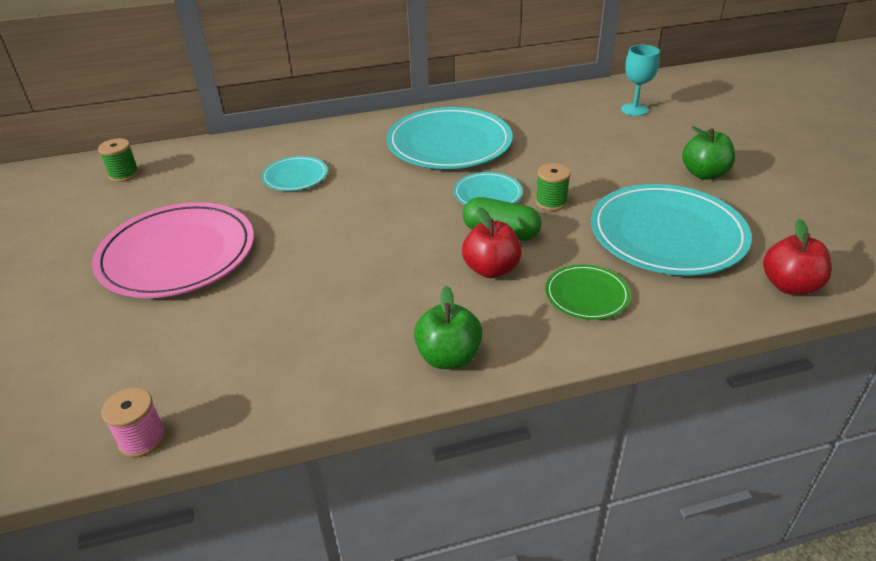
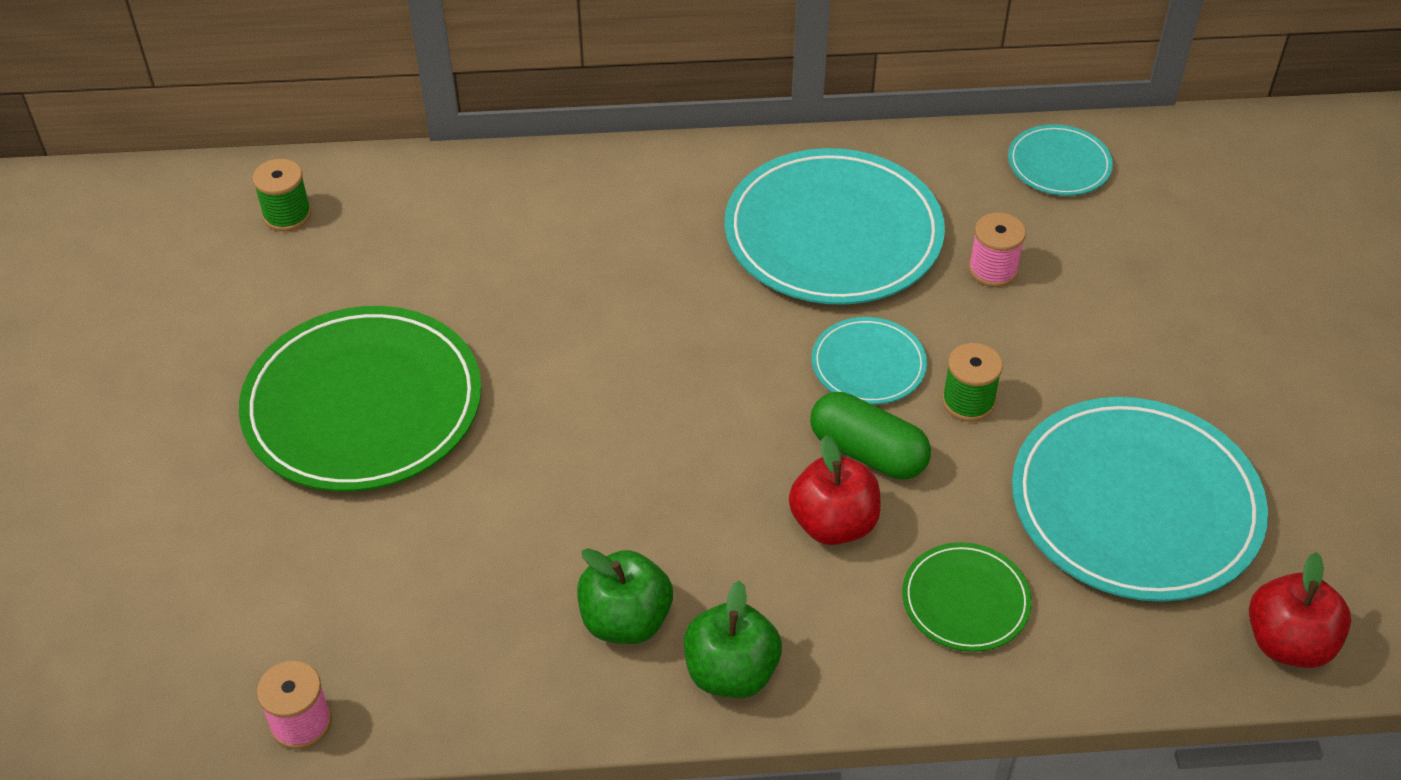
camera: 10 degrees right, 10 degrees up
pink plate [92,202,254,298] -> green plate [239,306,481,492]
turquoise plate [261,156,328,191] -> turquoise plate moved to [1008,124,1113,196]
turquoise goblet [621,45,660,116] -> none
green apple [682,126,735,180] -> green apple moved to [577,548,673,644]
none -> pink spool [969,212,1026,287]

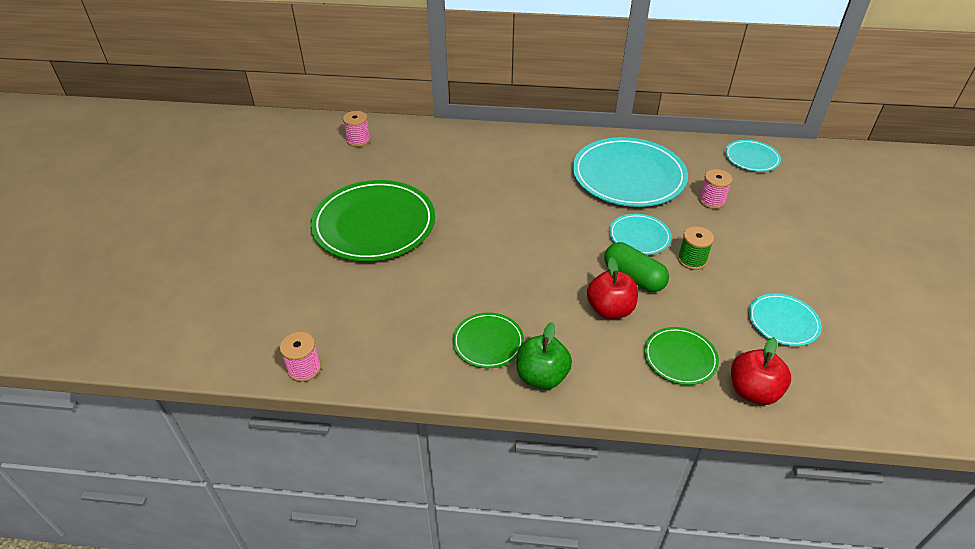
camera: 10 degrees right, 5 degrees down
green spool [253,159,311,231] -> pink spool [343,111,370,147]
green apple [577,548,673,644] -> green plate [453,312,524,368]
turquoise plate [1012,397,1268,602] -> turquoise plate [749,293,822,346], size x0.49
red apple [1249,552,1351,668] -> red apple moved to [731,337,791,405]

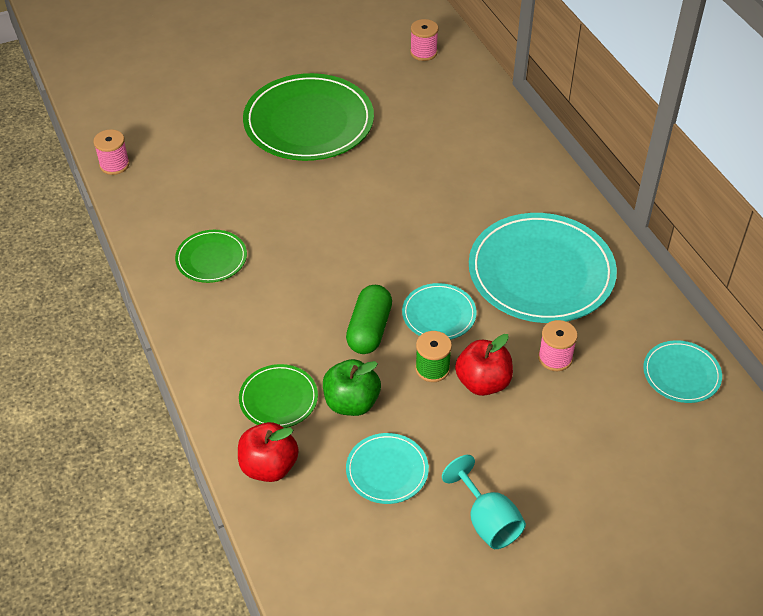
camera: 60 degrees right, 5 degrees up
green apple [516,322,572,389] -> green apple moved to [323,359,381,416]
red apple [587,257,638,319] -> red apple moved to [455,334,513,396]
none -> turquoise goblet [442,455,526,549]

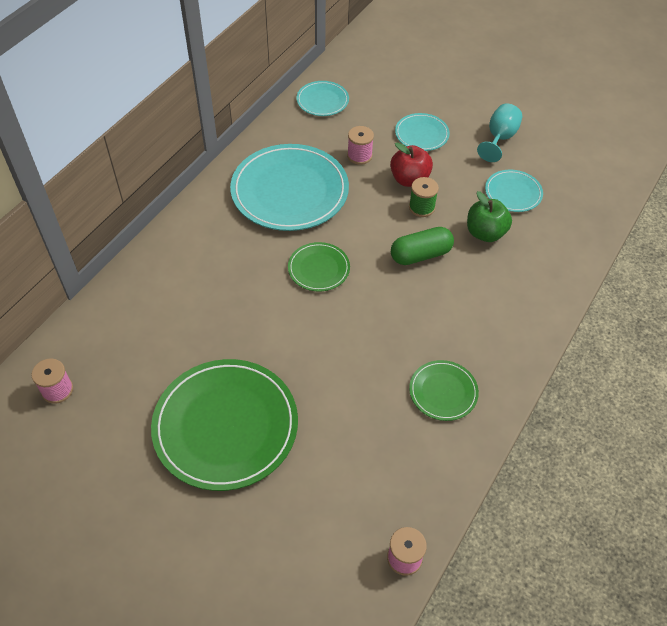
camera: 125 degrees left, 5 degrees up
red apple [238,422,299,482] -> none
green plate [239,364,318,428] -> green plate moved to [288,242,350,292]
turquoise plate [402,283,477,340] -> turquoise plate moved to [395,113,450,151]

